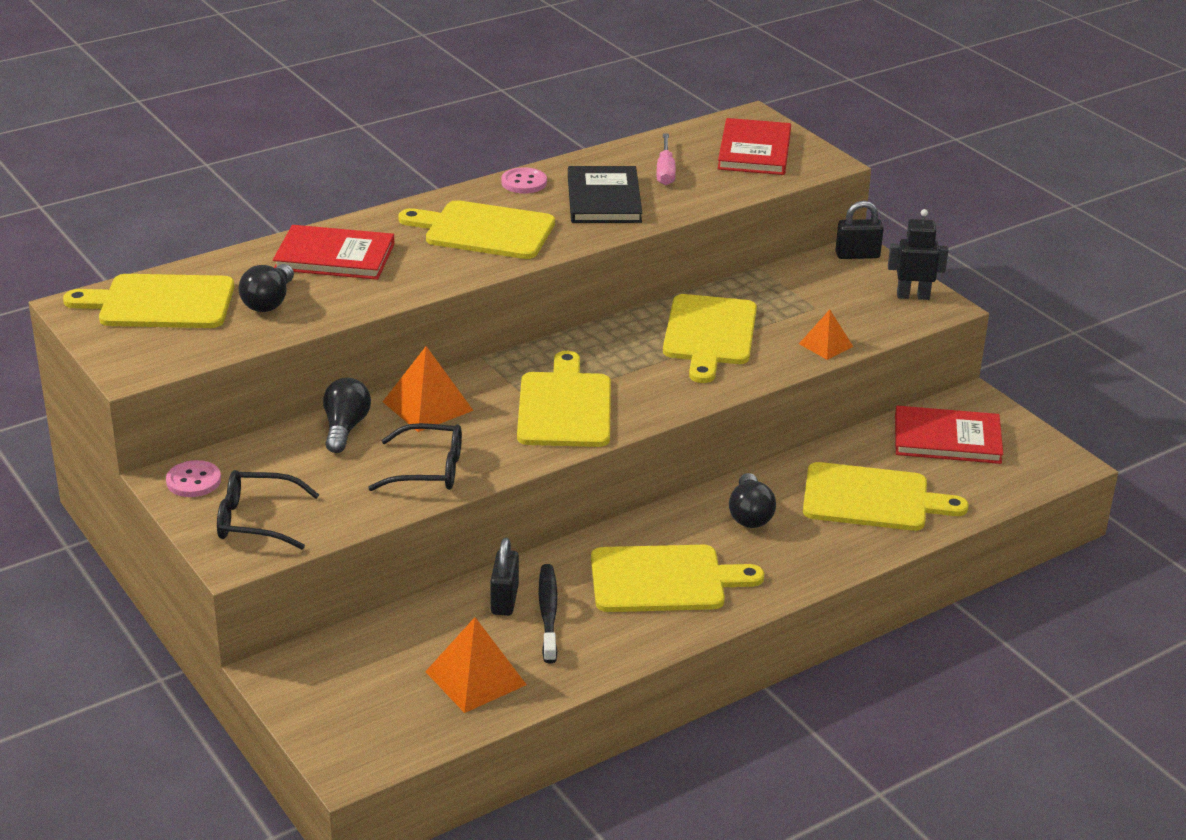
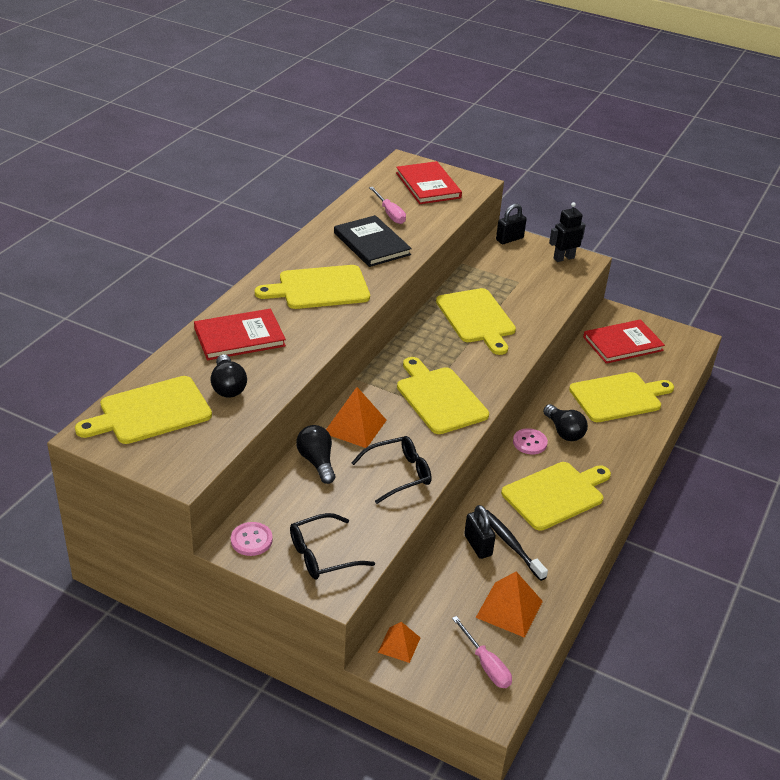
camera: 30 degrees left, 5 degrees up
pink button [502,167,547,194] -> pink button moved to [513,428,548,454]
orange pyramid [799,309,853,360] -> orange pyramid moved to [378,622,420,663]
none -> pink screwdriver [452,616,512,688]

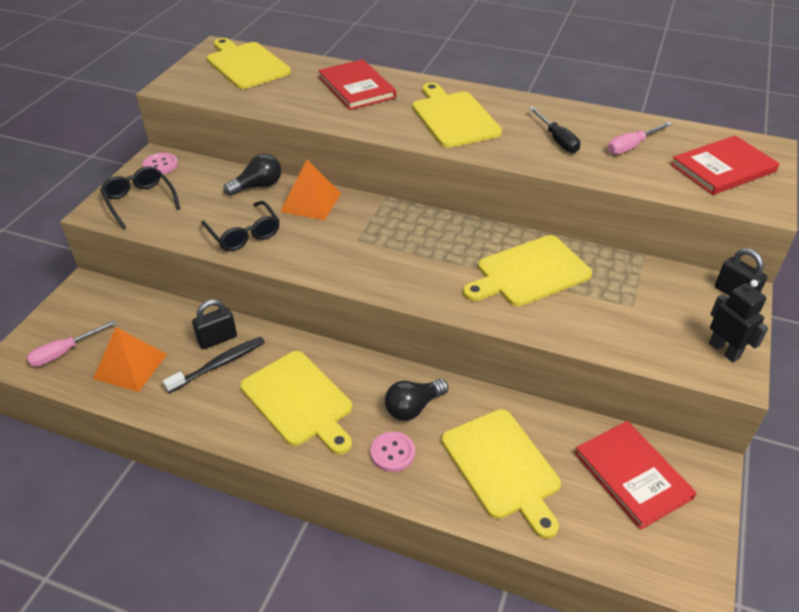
camera: 85 degrees right, 5 degrees up
black light bulb [211,355,247,398] -> none
black book [334,215,412,267] -> black screwdriver [529,107,580,153]
orange pyramid [378,622,420,663] -> none
yellow cutting board [397,357,489,434] -> none
pink button [513,428,548,454] -> pink button moved to [370,432,415,472]

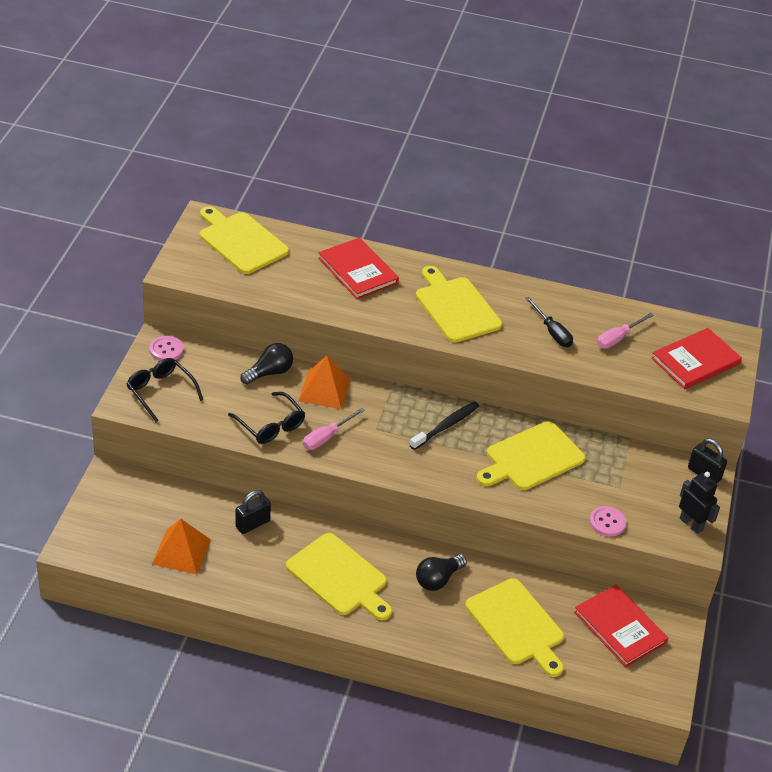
camera: 10 degrees left, 0 degrees up
pink screwdriver [27,320,116,367] -> pink screwdriver moved to [303,408,365,450]
black toothbrush [163,337,265,393] -> black toothbrush moved to [410,402,479,450]
pink button [370,432,415,472] -> pink button moved to [589,506,626,537]

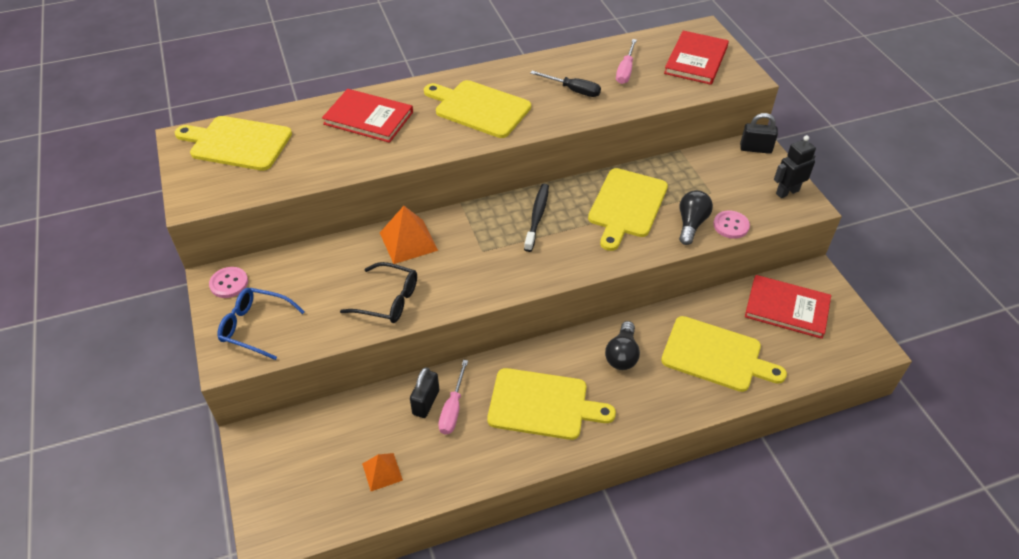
camera: 30 degrees left, 5 degrees up
black glasses [126,358,203,422] -> blue glasses [217,288,305,360]
orange pyramid [152,519,211,574] -> orange pyramid [362,453,403,491], size x0.62
black light bulb [240,343,293,385] -> black light bulb moved to [679,190,713,245]
pink screwdriver [303,408,365,450] -> pink screwdriver moved to [438,360,468,435]
black robot [679,472,720,534] -> black robot turned 45 degrees counterclockwise [774,135,816,198]

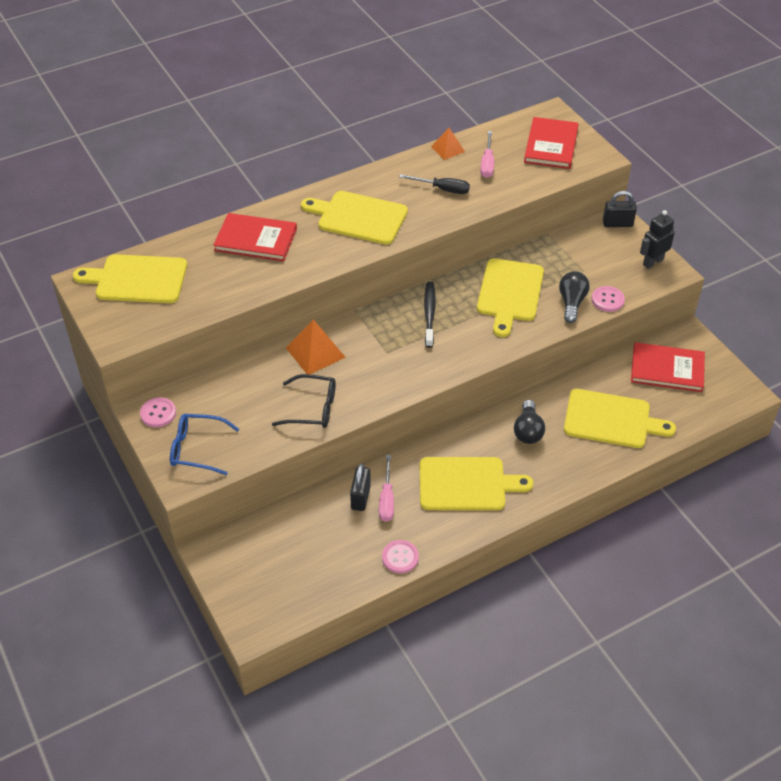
camera: 10 degrees left, 0 degrees up
orange pyramid [362,453,403,491] -> orange pyramid moved to [431,128,465,160]
none -> pink button [382,540,419,574]

